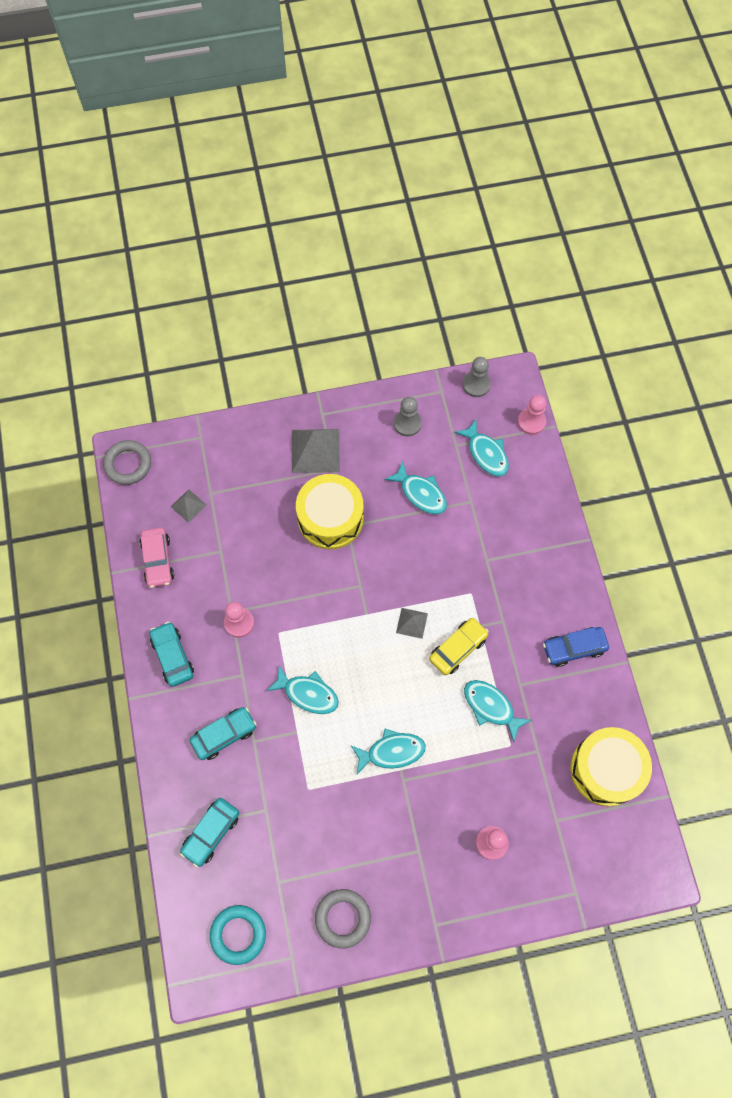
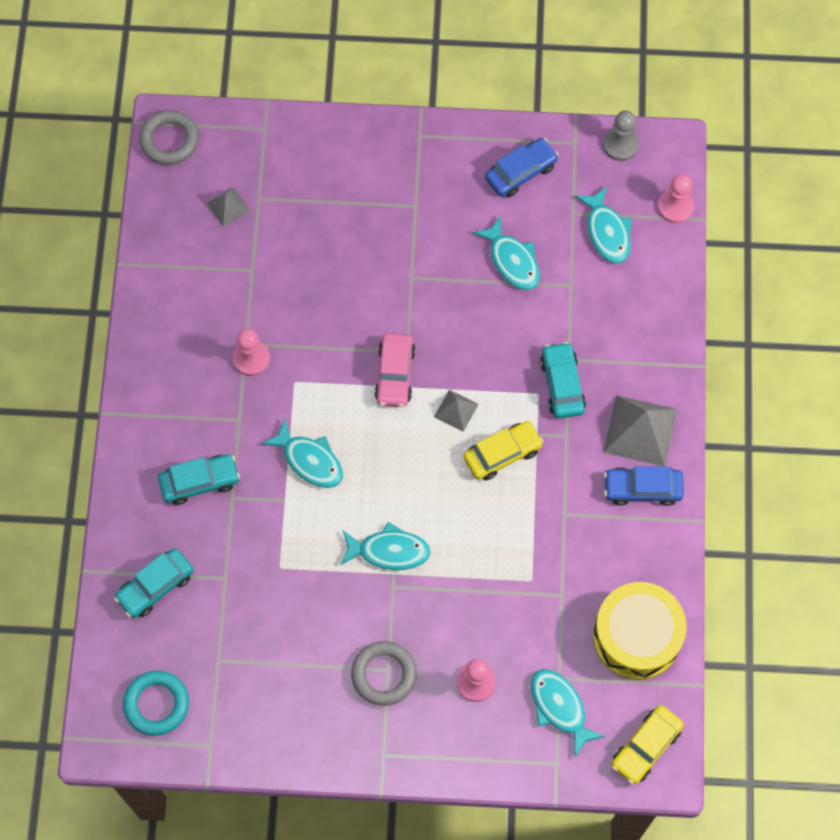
camera: 15 degrees right, 0 degrees up
pink car [140,527,174,588] -> pink car moved to [375,333,415,407]
turquoise car [150,622,194,687] -> turquoise car moved to [540,342,586,418]
grey pyramid [292,429,340,473] -> grey pyramid moved to [603,395,677,467]
yellow drum [296,474,364,549] -> none
grey ring [315,889,371,949] -> grey ring moved to [351,641,417,706]
grey pawn [394,397,422,437] -> blue car [485,138,559,197]
turquoise fish [464,680,532,742] -> turquoise fish moved to [531,669,605,757]
none -> yellow car [612,705,684,784]

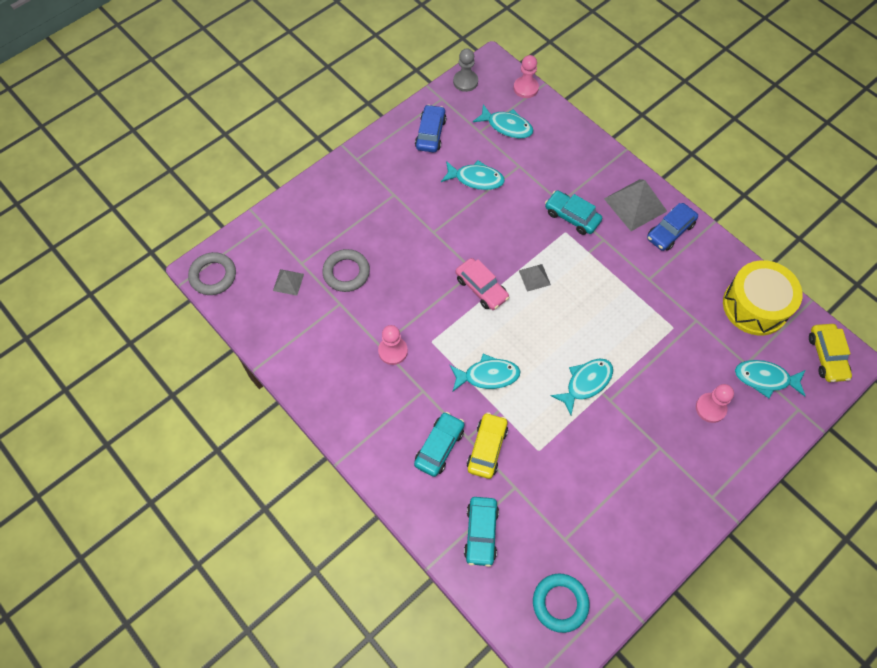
camera: 45 degrees left, 5 degrees down
grey ring [351,641,417,706] -> grey ring moved to [322,249,370,292]
yellow car [463,421,544,480] -> yellow car moved to [467,412,508,479]

